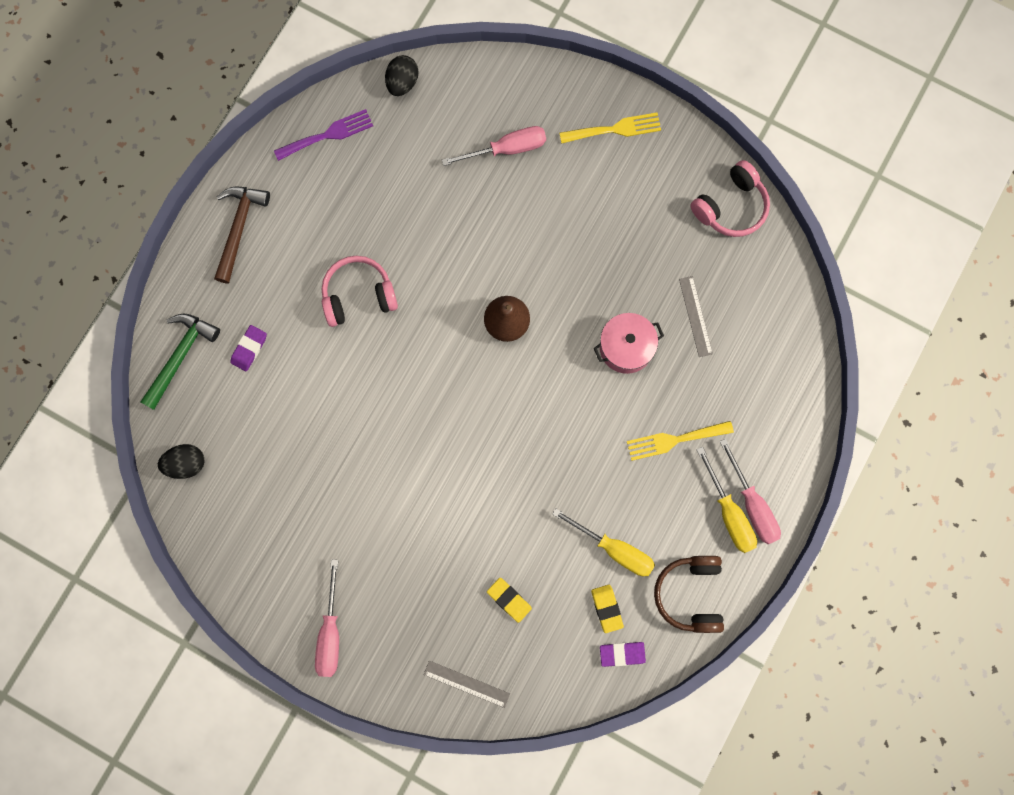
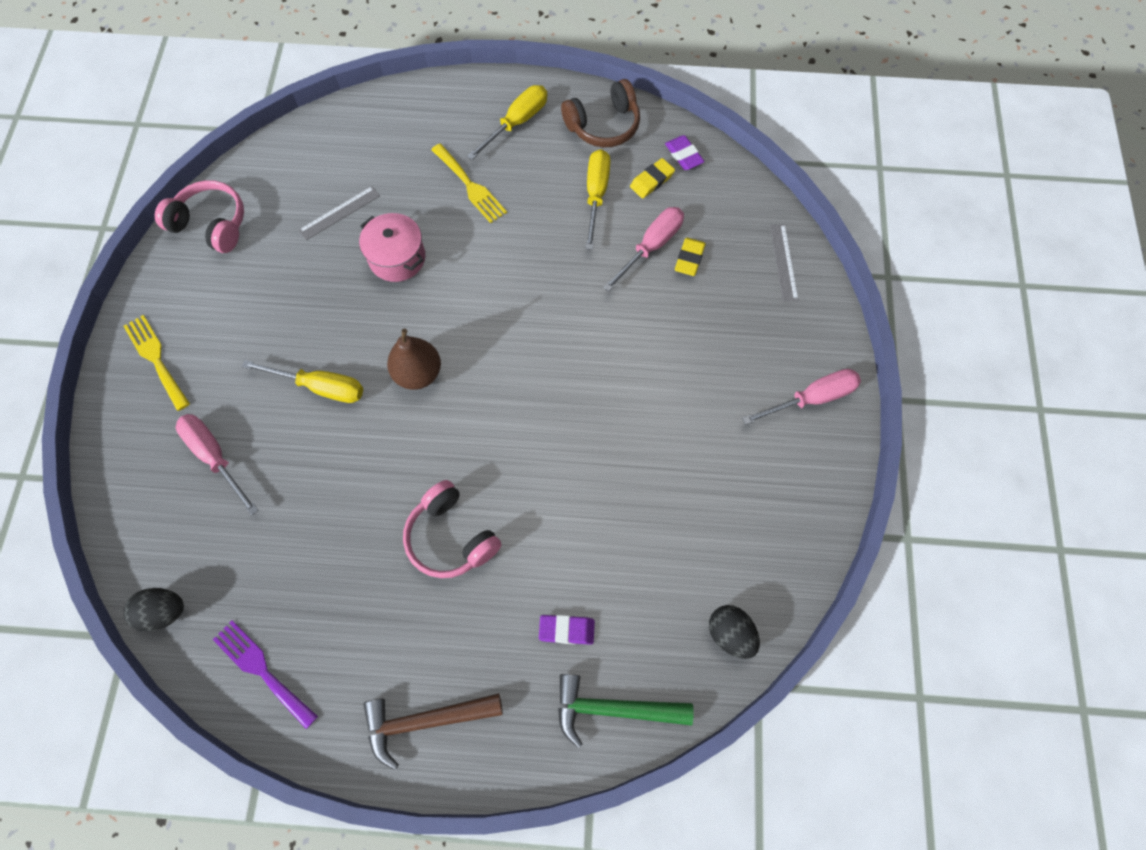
camera: 115 degrees left, 10 degrees down
pink screwdriver [720,439,781,544] -> pink screwdriver moved to [603,207,684,292]
none -> yellow screwdriver [242,360,363,403]

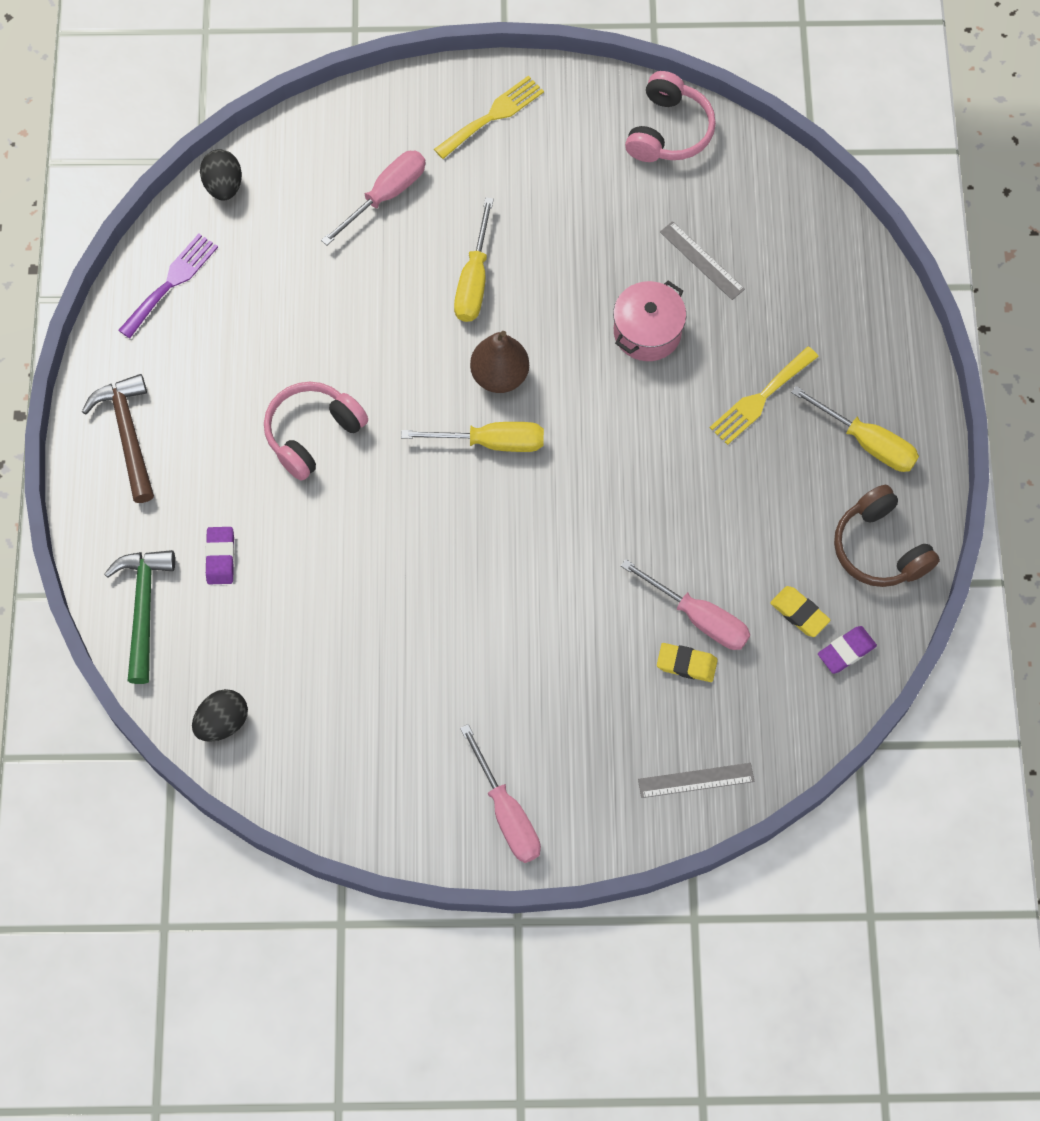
camera: 85 degrees right, 0 degrees up
yellow screwdriver [586,149,610,250] -> yellow screwdriver moved to [401,422,544,452]

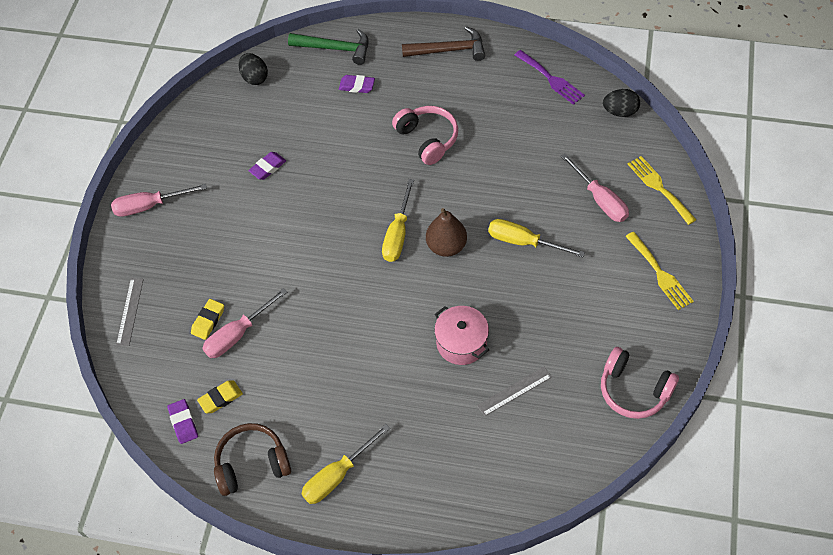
camera: 105 degrees right, 10 degrees down
yellow fork [710,346,819,445] -> yellow fork moved to [628,156,696,225]
none -> purple eraser [248,152,286,180]

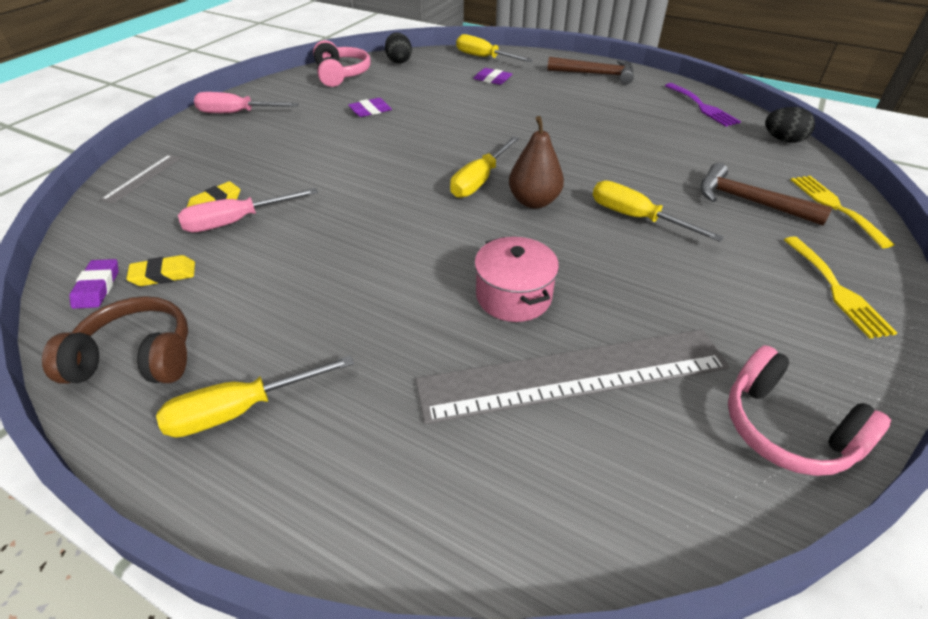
camera: 15 degrees right, 15 degrees down
green hammer [288,29,369,65] -> yellow screwdriver [456,34,533,62]
pink headphones [392,106,458,165] -> pink headphones moved to [313,40,371,87]
grey ruler [477,367,552,416] -> grey ruler [415,329,730,424], size x2.32
pink screwdriver [561,153,629,222] -> brown hammer [700,163,833,226]

